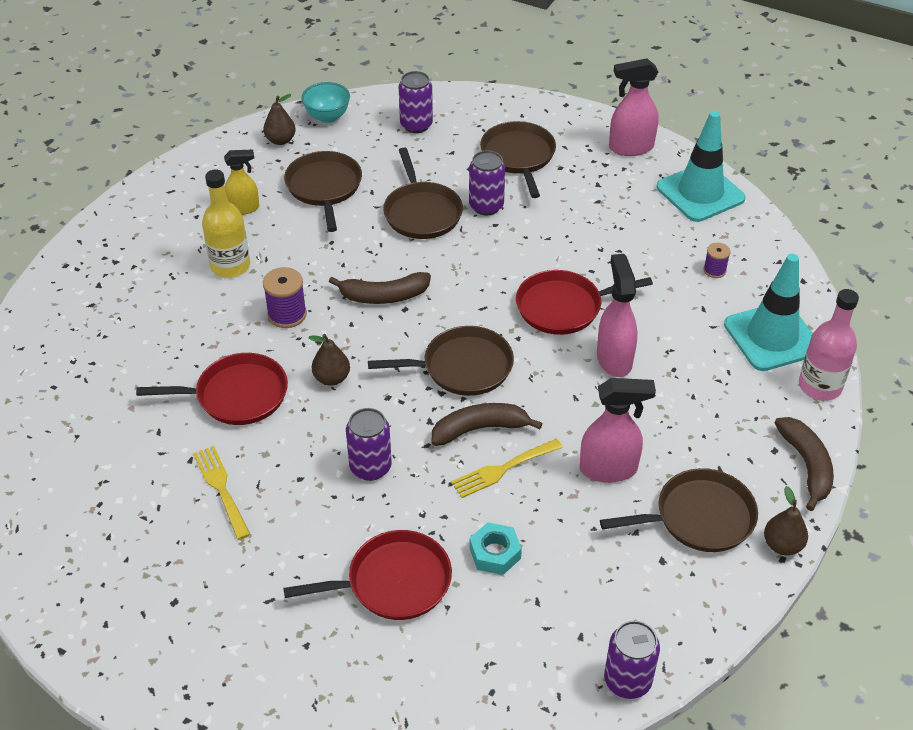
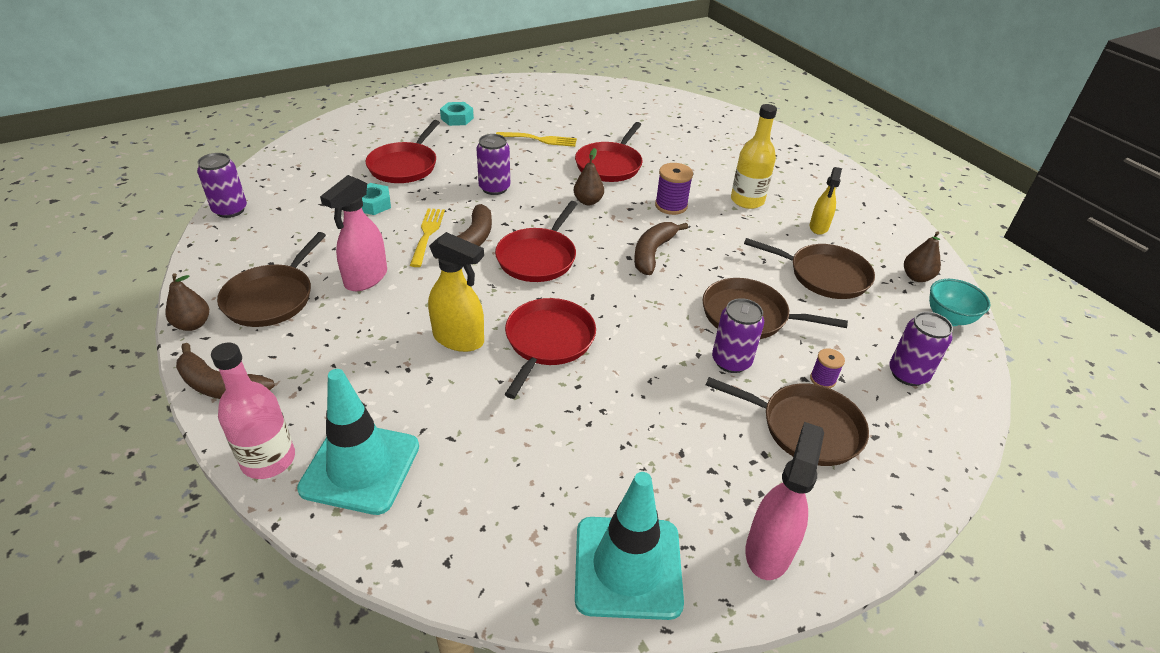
camera: 120 degrees right, 5 degrees down
brown pan [368,326,514,396] -> red pan [495,201,578,282]
pink spray bottle [597,254,637,377] -> yellow spray bottle [428,232,484,352]
purple spool [703,243,731,278] -> purple spool moved to [810,348,845,388]
none -> turquoise nut [440,102,474,126]

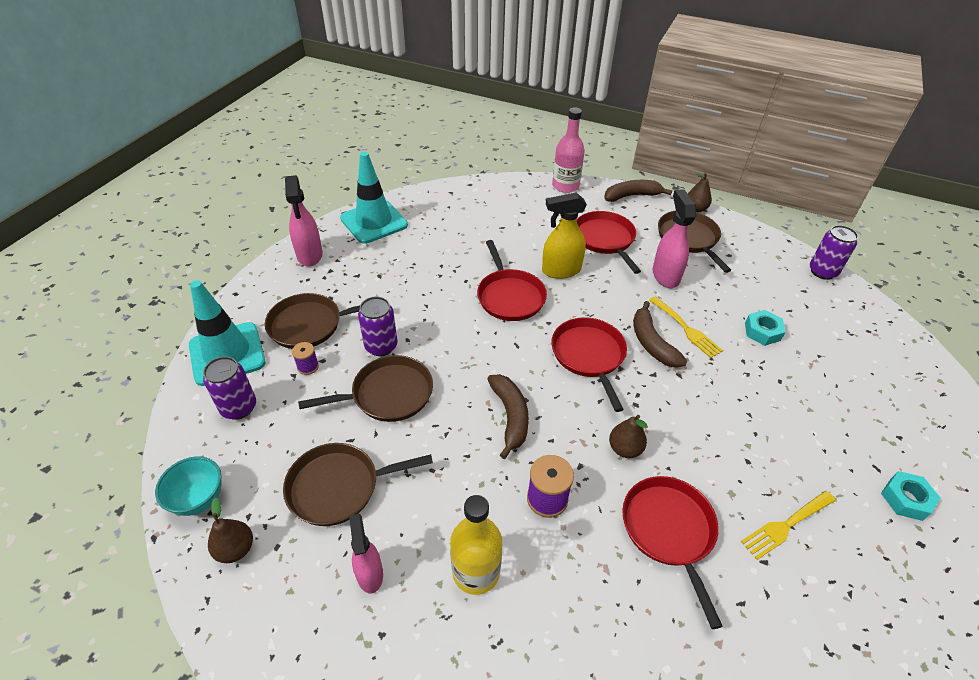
camera: 145 degrees right, 5 degrees up
turquoise traffic cone [297,369,419,515] -> turquoise traffic cone moved to [189,280,266,386]
red pan [365,120,440,183] -> red pan moved to [577,211,641,274]
purple can [476,134,510,195] -> none
yellow spray bottle [810,167,842,235] -> pink spray bottle [349,514,383,594]

